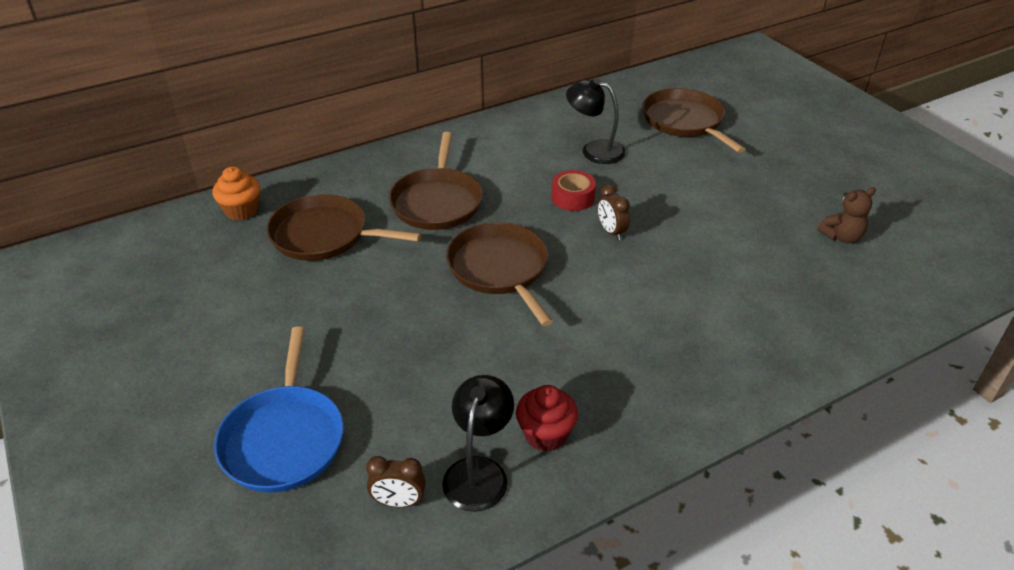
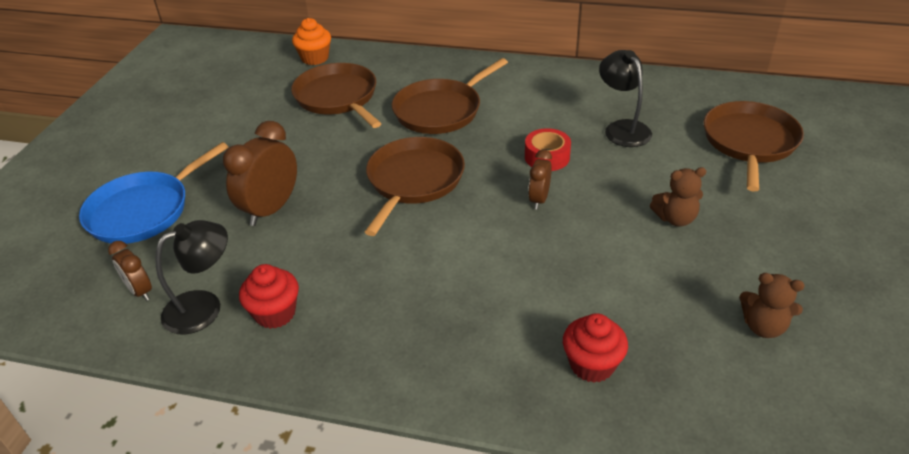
camera: 45 degrees right, 0 degrees up
none -> brown clock [223,121,297,226]
none -> red cupcake [563,313,628,383]
none -> brown teddy bear [650,167,706,227]

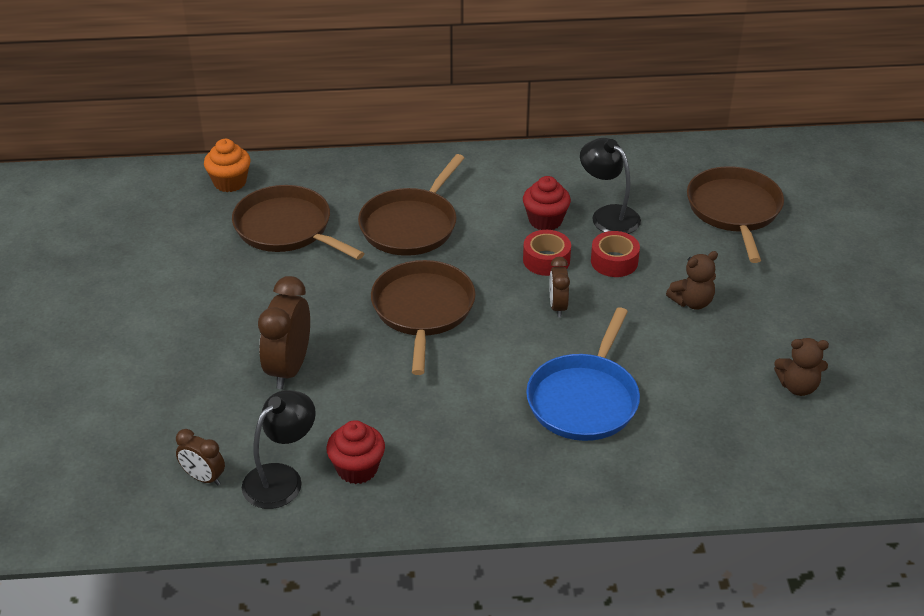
camera: 20 degrees left, 0 degrees up
blue pan [79,142,229,244] -> blue pan moved to [526,307,640,441]
red cupcake [563,313,628,383] -> red cupcake moved to [523,176,571,230]
none -> red tape [591,231,640,277]

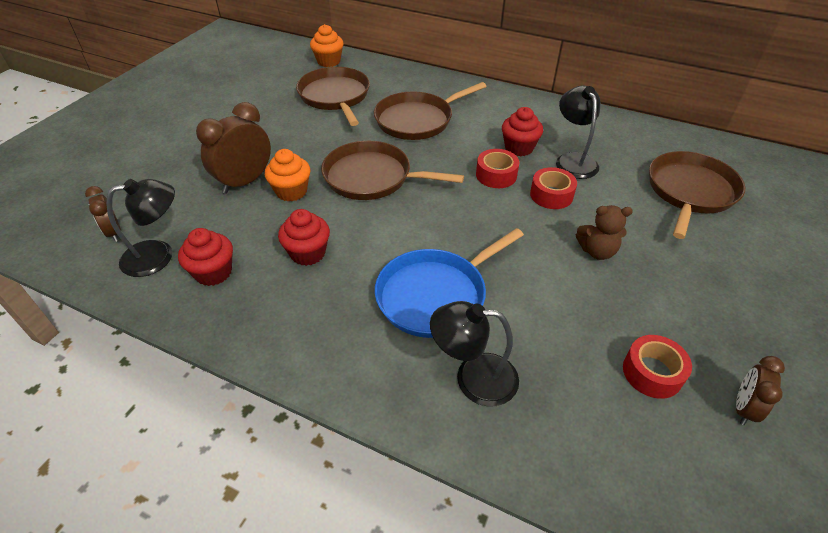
camera: 30 degrees right, 5 degrees up
brown pan [371,260,476,375] -> brown pan turned 105 degrees counterclockwise [321,141,464,200]
brown clock [550,257,570,317] -> brown clock moved to [736,356,785,425]
brown teddy bear [774,338,829,396] -> red tape [623,335,692,399]
none -> orange cupcake [265,149,310,201]
none -> red cupcake [278,209,330,266]
none -> black lamp [430,301,519,407]

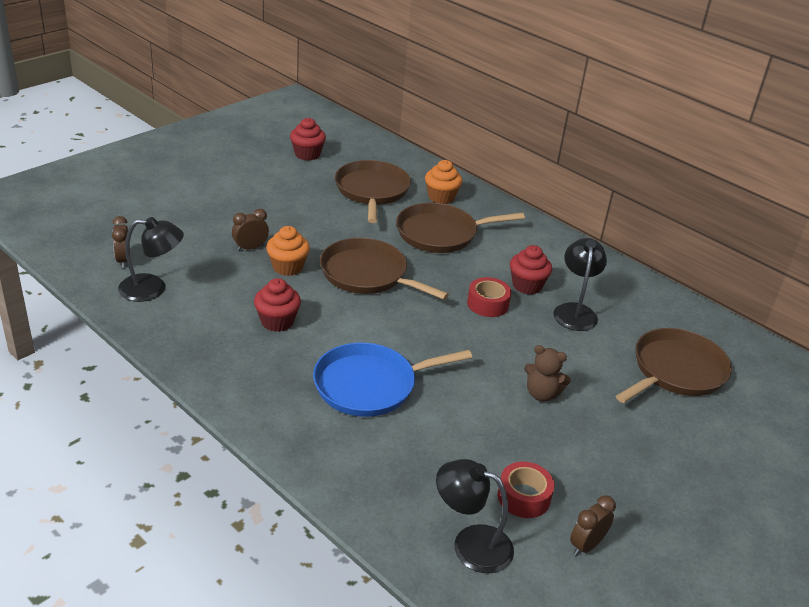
camera: 15 degrees right, 10 degrees down
red cupcake [178,228,233,286] -> red cupcake moved to [290,118,326,161]
brown clock [196,102,271,194] -> brown clock [232,209,269,251], size x0.57
orange cupcake [310,24,344,67] -> orange cupcake moved to [425,160,462,204]
black lamp [430,301,519,407] -> black lamp moved to [436,459,514,574]
red tape [530,167,577,209] -> none

